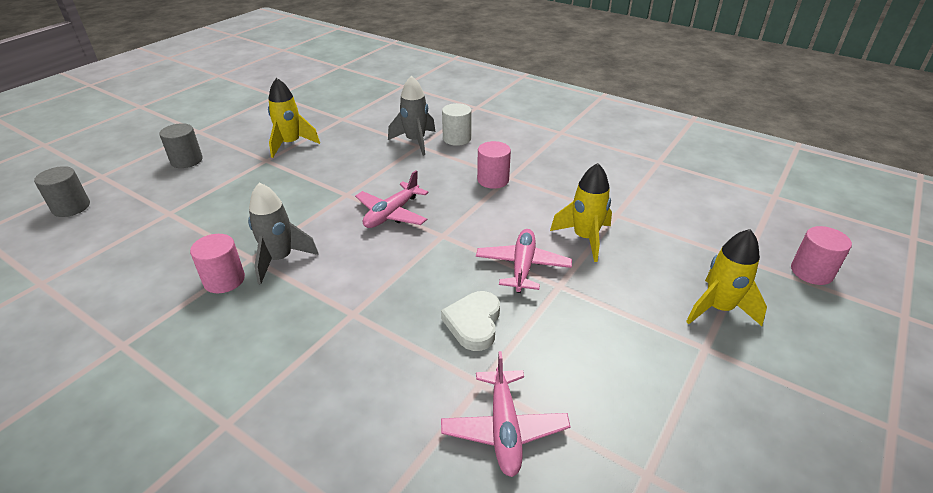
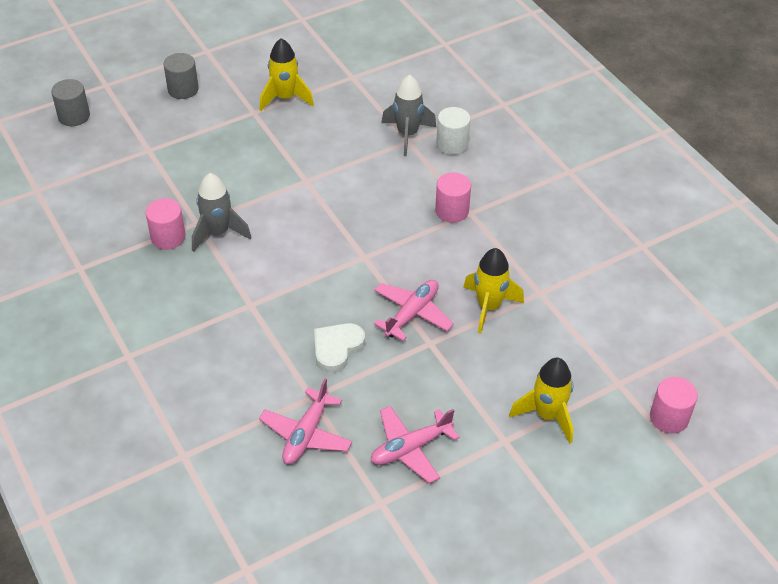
camera: 25 degrees right, 10 degrees up
pink plane [355,170,429,228] -> pink plane moved to [371,406,460,484]

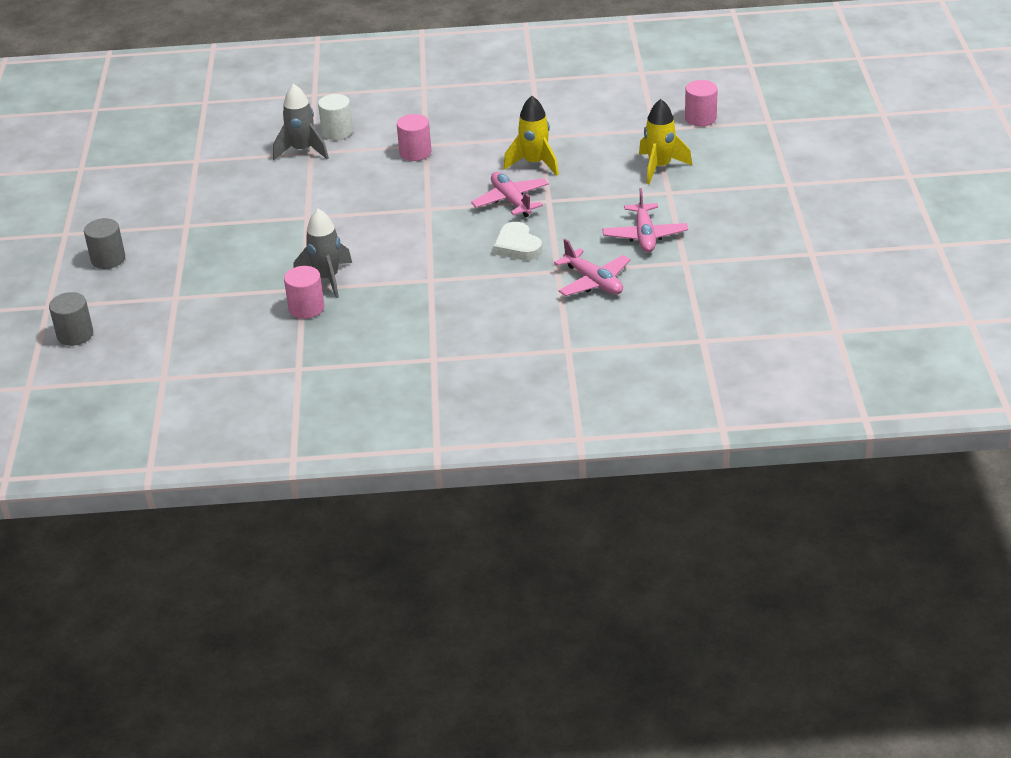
camera: 60 degrees left, 10 degrees down
yellow rocket [260,38,314,111] -> none

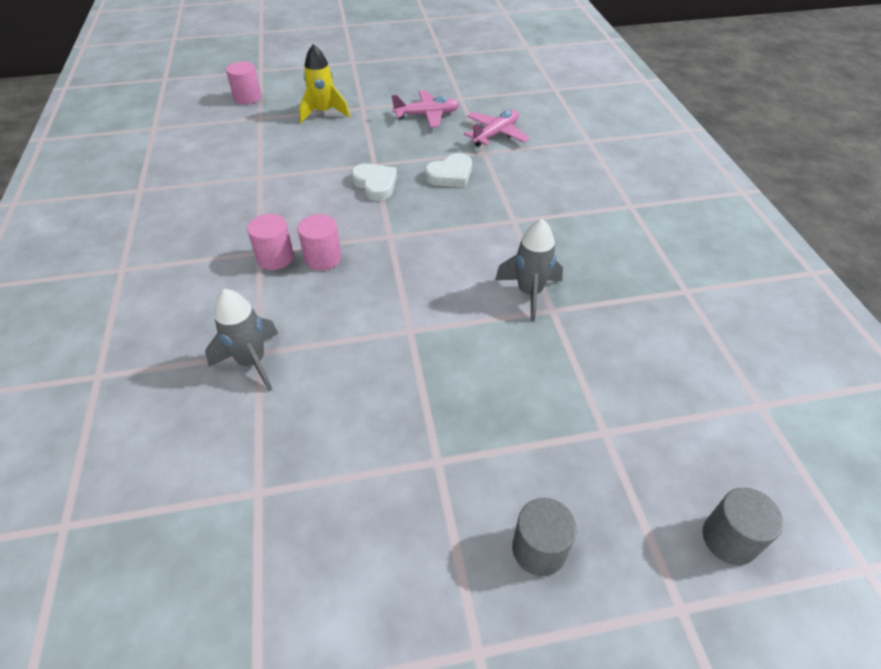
camera: 100 degrees left, 10 degrees up
pink cylinder [284,266,325,319] -> pink cylinder moved to [297,214,342,270]
white cylinder [318,94,353,140] -> none
pink plane [471,172,549,217] -> white heart [351,163,397,201]
yellow rocket [503,96,559,176] -> none

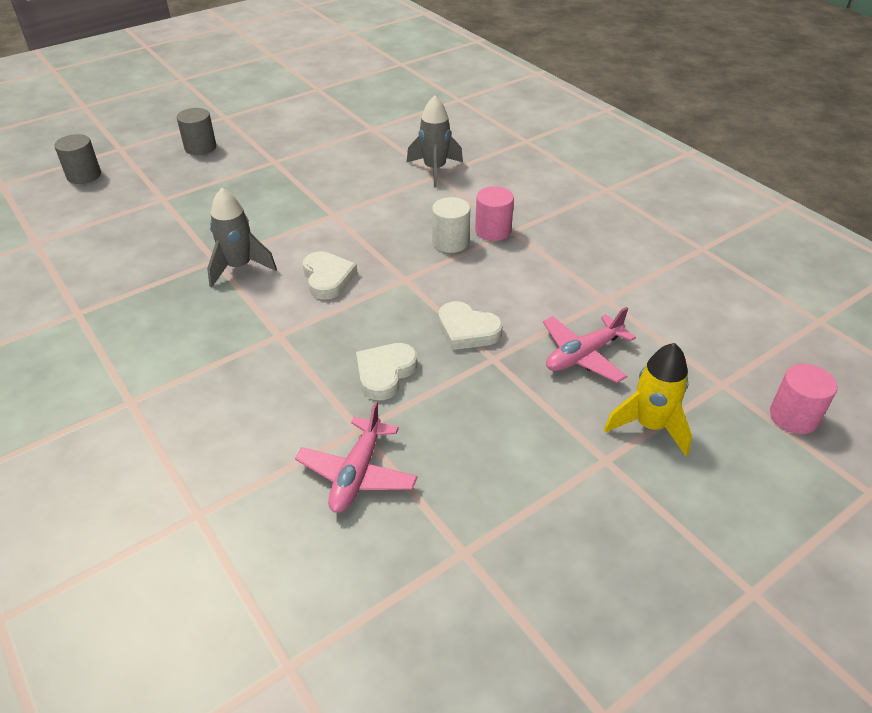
camera: 155 degrees right, 5 degrees down
pink cylinder [297,214,342,270] -> white cylinder [432,197,470,253]
pink plane [391,90,460,128] -> pink plane moved to [543,307,636,383]
none -> white heart [303,251,357,300]

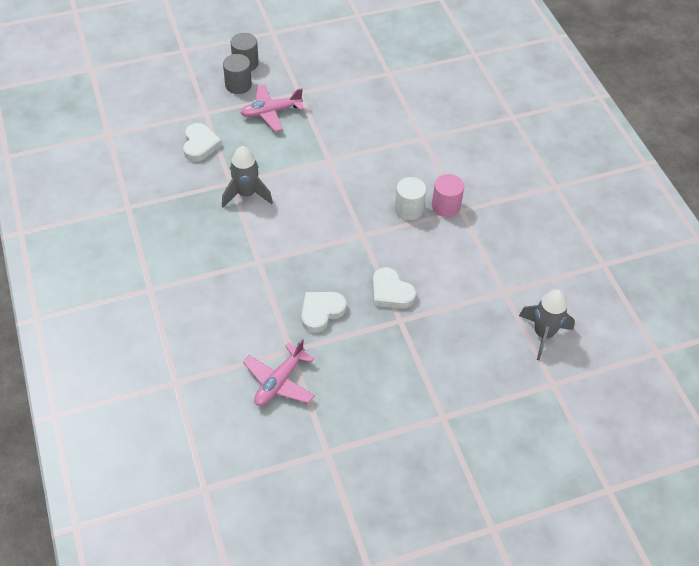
camera: 15 degrees right, 10 degrees up
grey cylinder [54,134,101,184] -> grey cylinder moved to [223,54,252,94]
white heart [303,251,357,300] -> white heart moved to [183,123,222,162]
grey rocket [407,96,463,188] -> grey rocket moved to [519,289,575,360]
pink plane [543,307,636,383] -> pink plane moved to [241,84,304,132]
yellow rocket [604,343,692,456] -> none
pink cylinder [770,364,837,434] -> none

